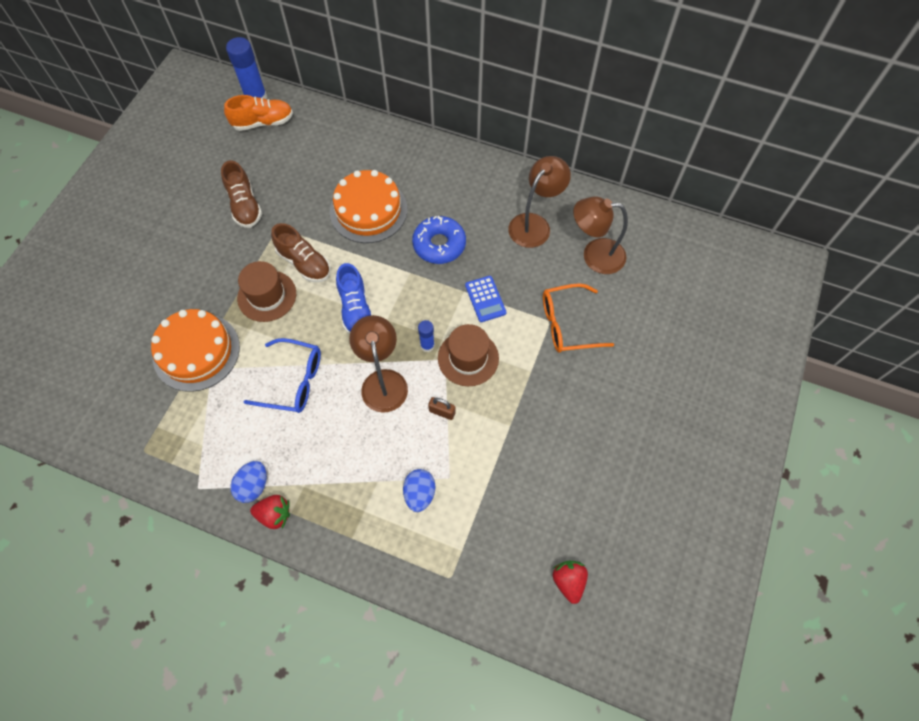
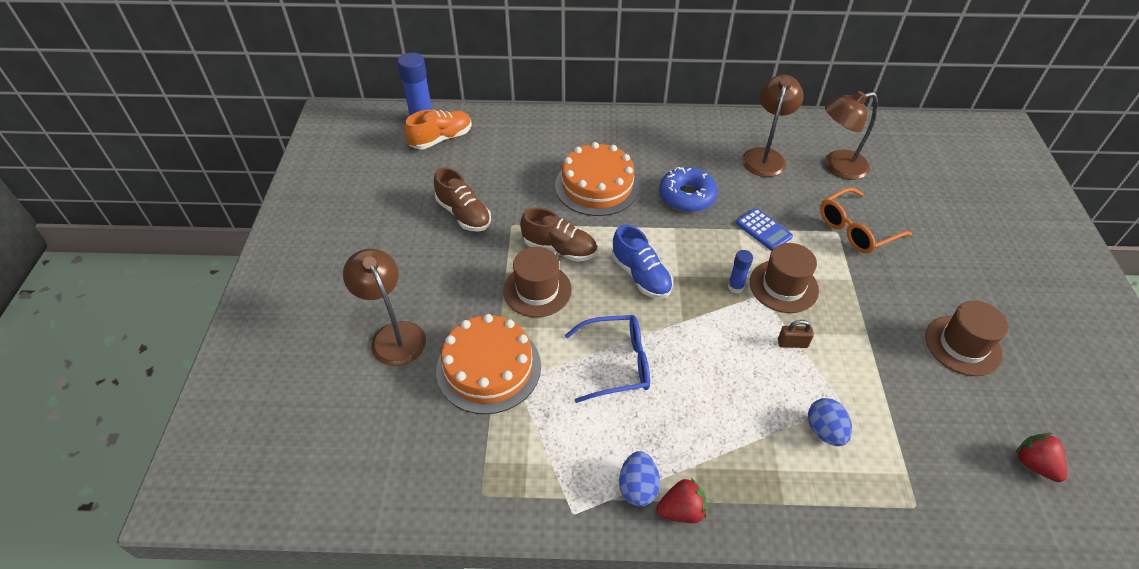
camera: 20 degrees left, 15 degrees down
brown lamp [349,315,408,413] -> brown lamp moved to [343,249,426,366]
none -> brown hat [925,301,1008,376]

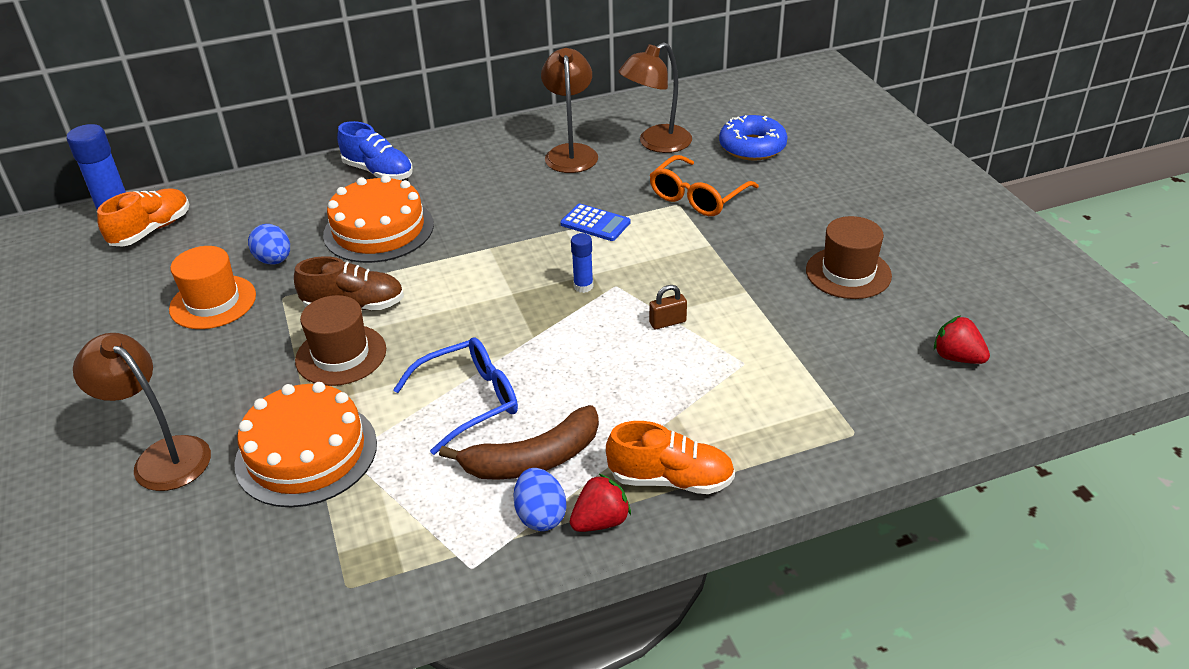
camera: 20 degrees left, 10 degrees down
brown shoe [434,167,491,232] -> orange hat [169,246,256,329]
blue shoe [612,225,673,299] -> blue shoe moved to [337,121,413,180]
blue donut [659,167,718,212] -> blue donut moved to [719,115,788,161]
brown hat [750,243,819,313] -> none
blue egg [808,398,852,446] -> blue egg moved to [248,224,290,264]
none -> brown banana [439,405,599,480]
none -> orange shoe [606,421,735,494]

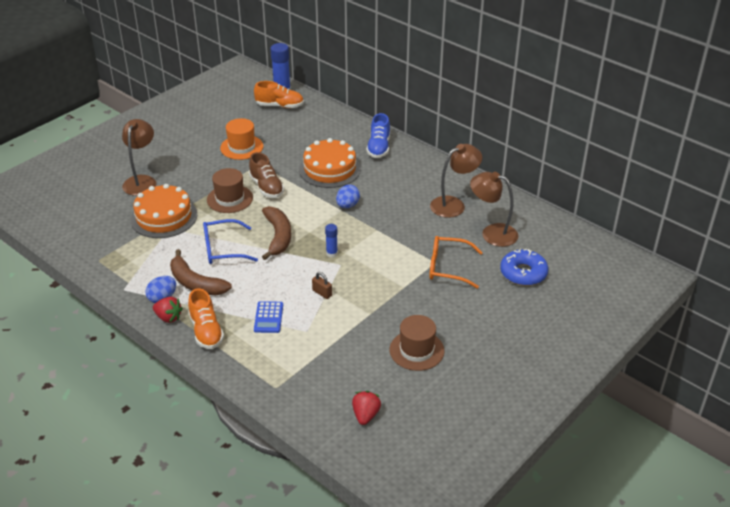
camera: 60 degrees right, 0 degrees up
blue egg [248,224,290,264] -> blue egg moved to [336,184,360,208]
blue glasses [393,337,518,455] -> blue glasses turned 135 degrees clockwise [203,219,258,264]
blue calculator [560,204,631,241] -> blue calculator moved to [254,301,283,333]
none -> brown banana [262,206,291,260]

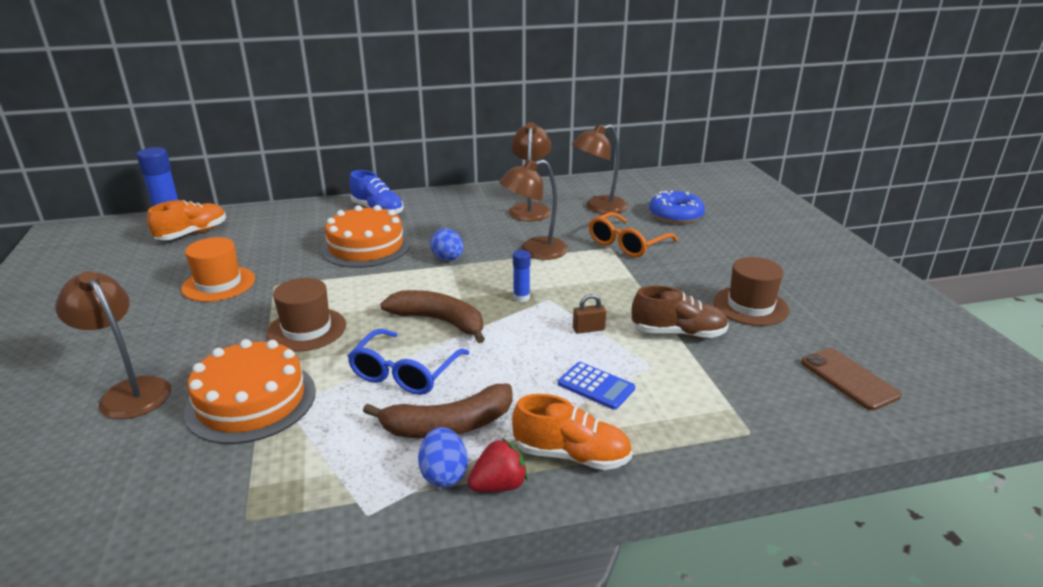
camera: 55 degrees left, 10 degrees down
brown shoe [249,152,284,198] -> brown shoe moved to [632,286,729,338]
red strawberry [352,391,381,425] -> brown phone [801,348,902,410]
none -> brown lamp [499,159,568,260]

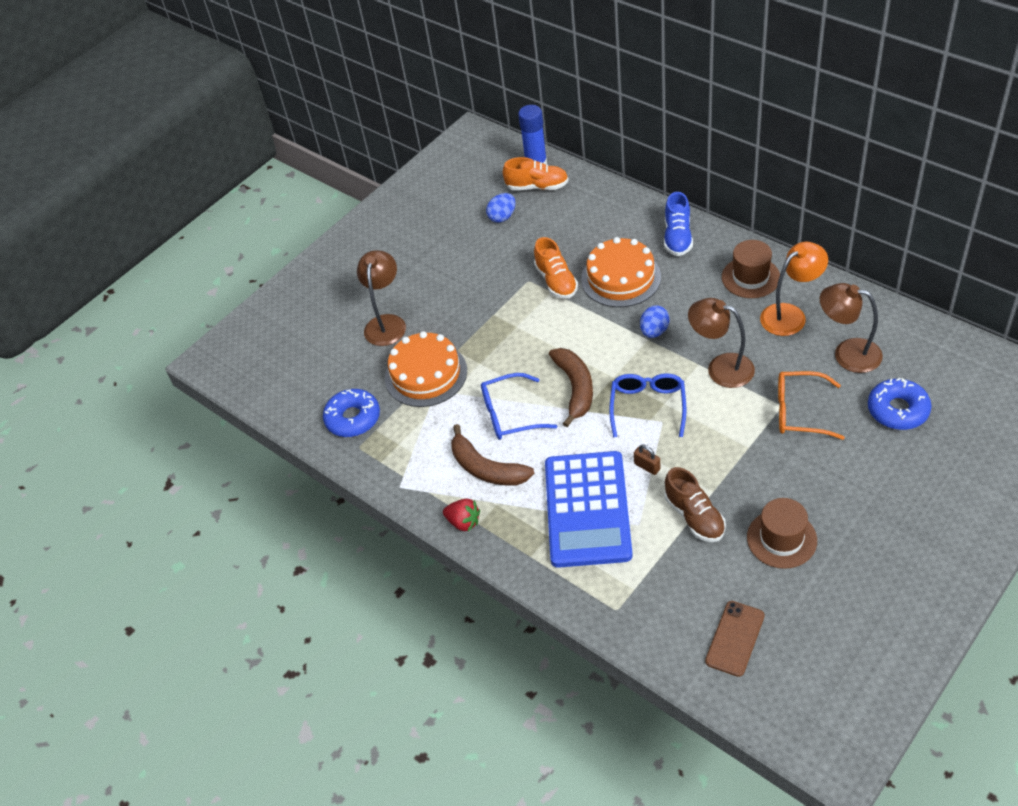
camera: 60 degrees right, 20 degrees up
orange hat [181,237,255,302] -> none
brown hat [267,278,346,352] -> brown hat moved to [722,240,780,298]
blue egg [418,427,468,487] -> blue egg moved to [486,193,516,223]
brown lamp [508,122,552,221] -> orange lamp [760,242,828,336]
orange shoe [512,394,633,470] -> orange shoe moved to [534,237,578,299]
blue glue stick [513,250,531,302] -> blue glasses [609,373,687,438]
blue calculator [558,362,635,410] -> blue calculator [545,451,633,568], size x2.46
none -> blue donut [323,389,380,437]

